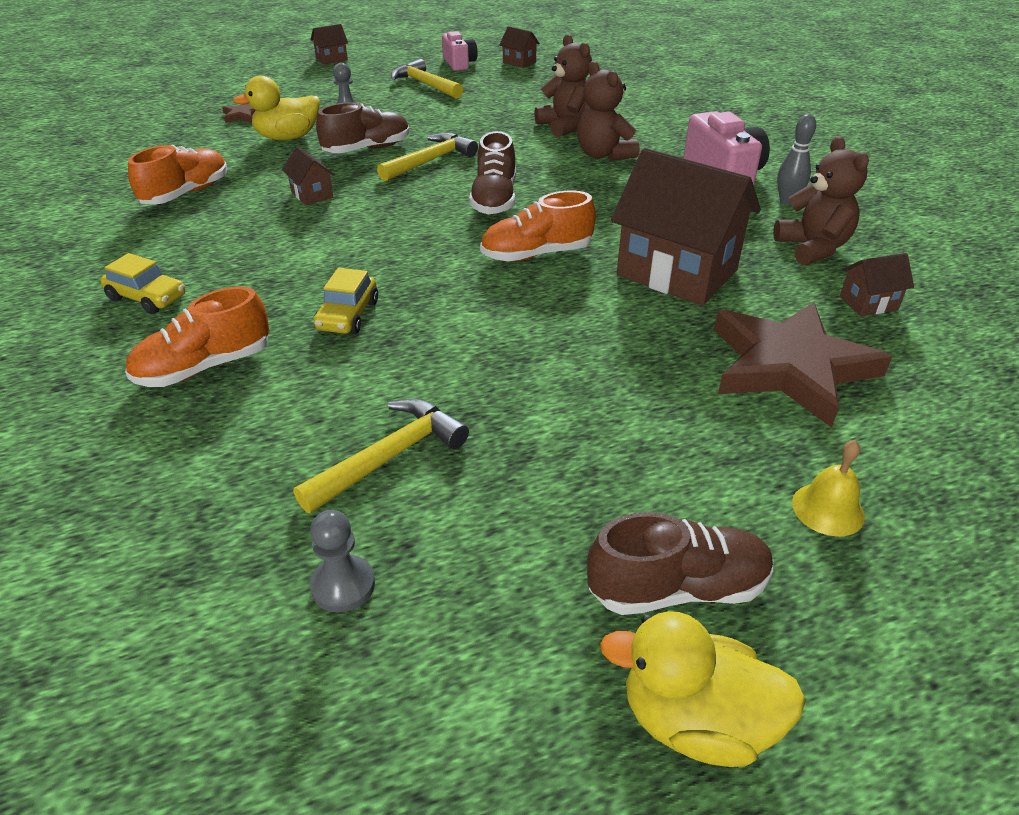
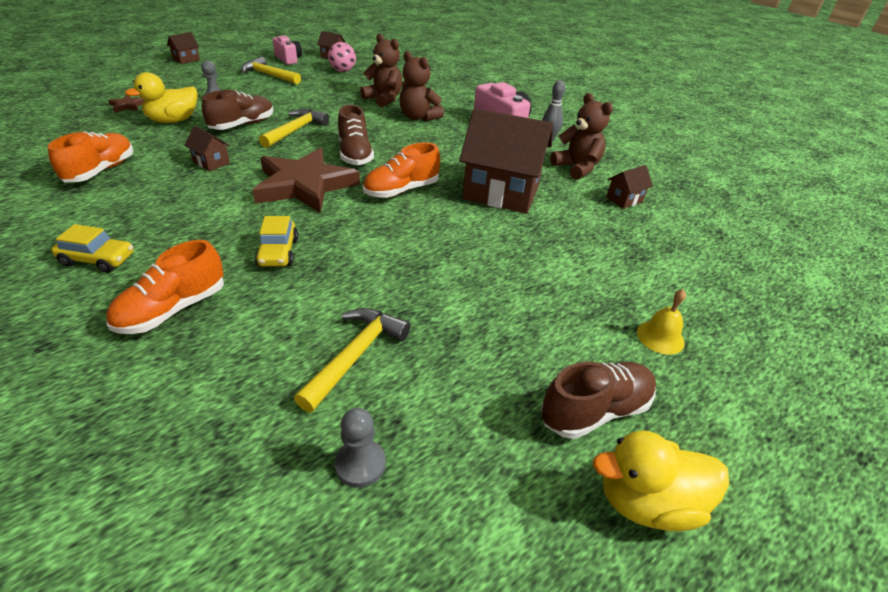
camera: 20 degrees left, 0 degrees up
brown star [714,302,892,428] -> brown star moved to [253,148,360,213]
none -> pink ball [328,42,356,72]

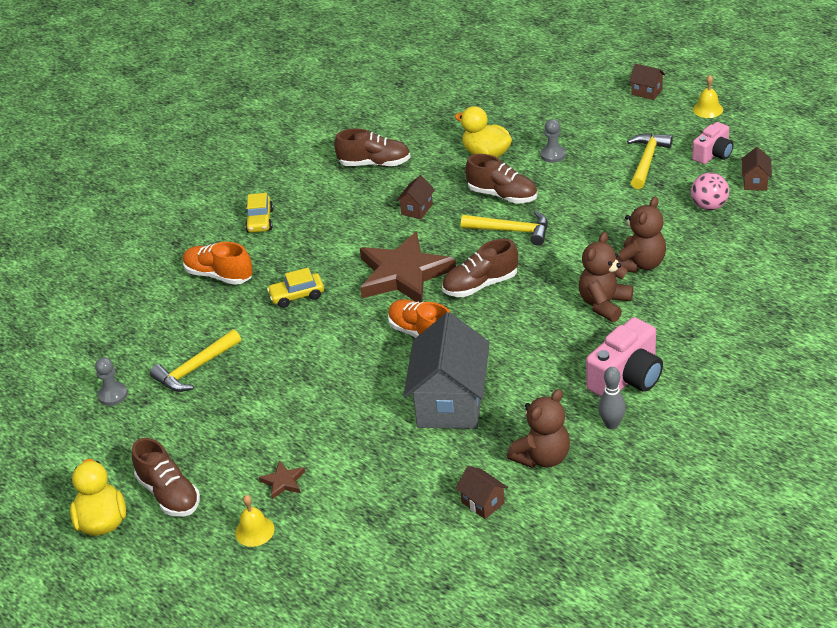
camera: 85 degrees right, 0 degrees up
orange shoe [48,131,134,183] -> brown shoe [334,128,411,167]
brown star [108,95,144,113] -> brown star moved to [259,461,305,499]
yellow hammer [294,308,410,413] -> yellow hammer turned 120 degrees clockwise [150,329,241,392]
brown house [459,108,553,213] -> grey house [403,312,490,429]
none -> yellow bell [693,75,723,118]

